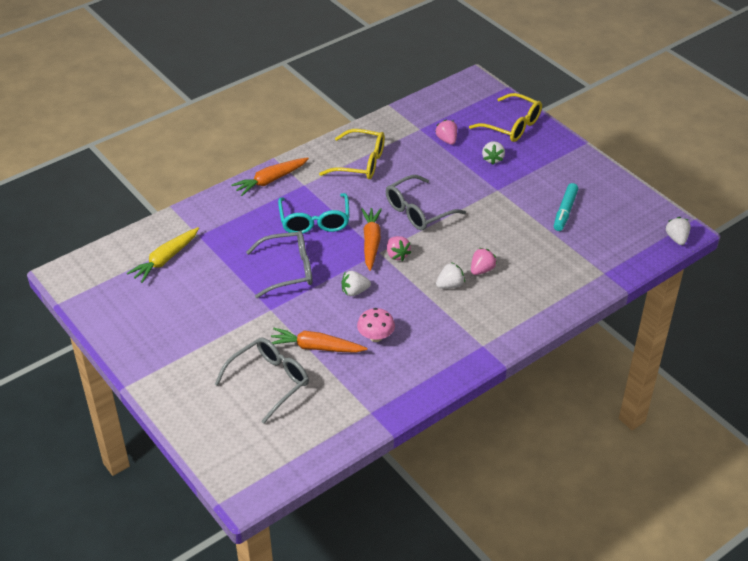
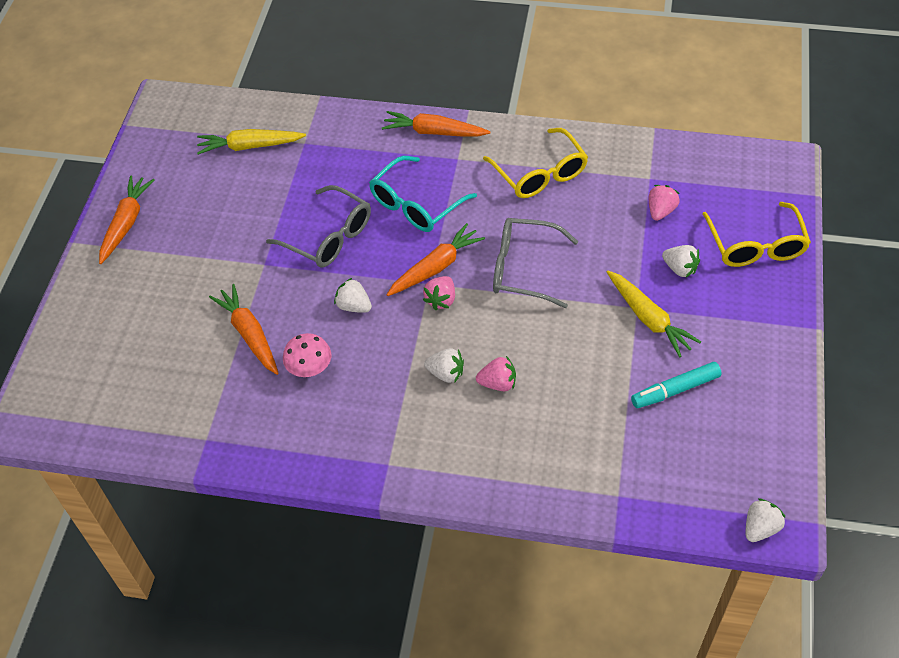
camera: 50 degrees right, 10 degrees up
grey glasses [215,338,309,424] -> none
white strawberry [482,141,505,165] -> white strawberry turned 105 degrees counterclockwise [662,245,700,277]
none -> orange carrot [99,176,155,264]
none -> yellow carrot [607,271,701,357]

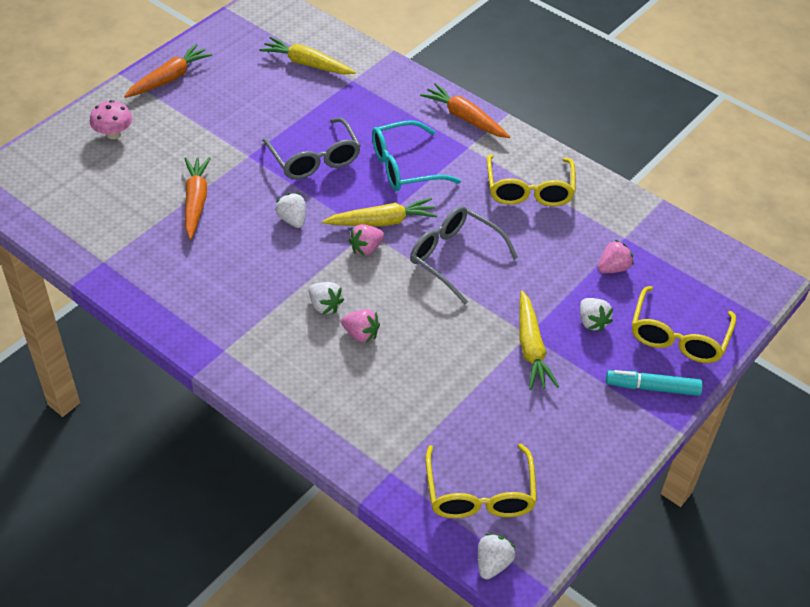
camera: 25 degrees right, 5 degrees down
pink mushroom [283,333,331,377] -> pink mushroom moved to [90,100,132,139]
orange carrot [387,223,485,296] -> yellow carrot [322,198,438,226]
turquoise marker [631,362,722,408] -> turquoise marker moved to [606,370,703,396]
white strawberry [746,498,786,542] -> white strawberry turned 45 degrees counterclockwise [478,533,515,580]
none -> yellow glasses [425,444,537,519]

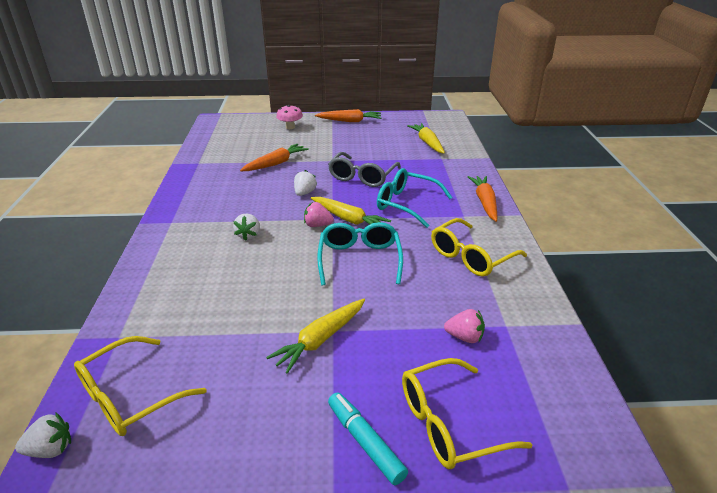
camera: 50 degrees right, 15 degrees down
pink strawberry [341,309,380,343] -> none
grey glasses [410,206,518,305] -> turquoise glasses [317,222,403,286]
white strawberry [580,298,613,332] -> none

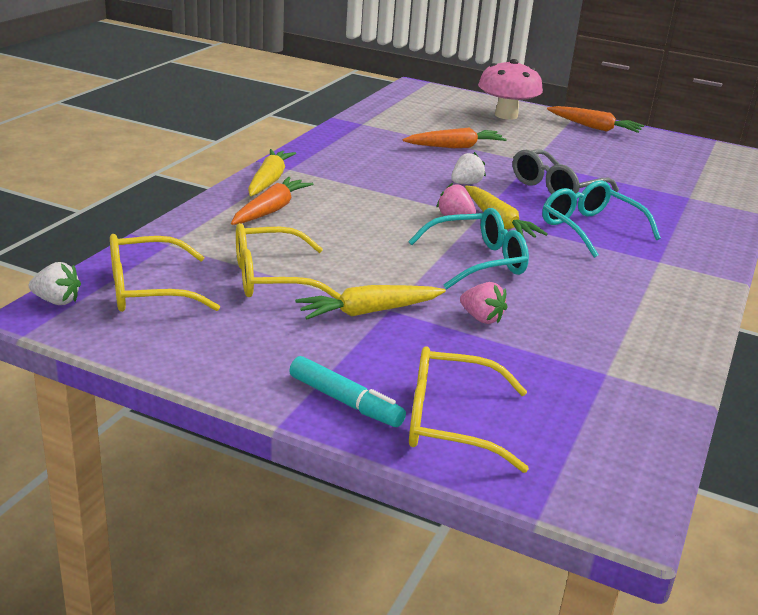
camera: 25 degrees right, 5 degrees down
white strawberry [233,214,260,241] -> none
pink mushroom [276,105,303,129] -> pink mushroom [478,59,543,120], size x1.71
turquoise glasses [317,222,403,286] -> turquoise glasses turned 45 degrees clockwise [408,208,529,289]
turquoise marker [328,392,408,485] -> turquoise marker turned 135 degrees clockwise [289,356,406,427]
yellow carrot [407,123,445,153] -> yellow carrot moved to [248,149,296,196]
yellow glasses [431,218,527,276] -> yellow glasses moved to [236,223,341,300]
pink strawberry [444,309,485,343] -> pink strawberry moved to [460,282,508,324]
orange carrot [468,176,497,222] -> orange carrot moved to [231,177,313,225]

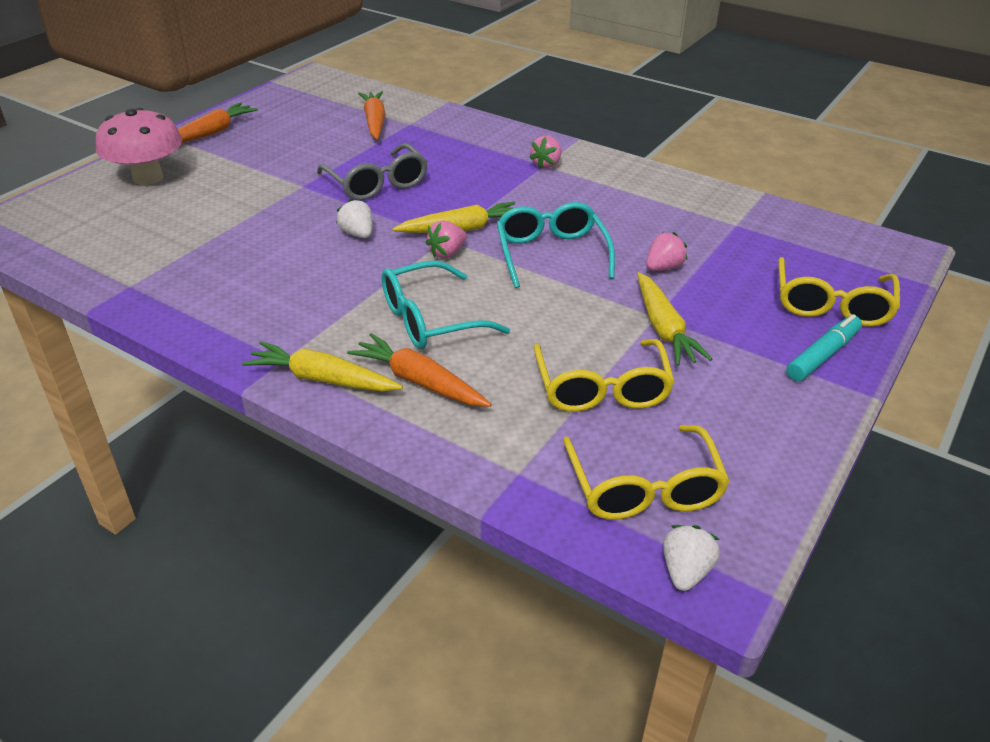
camera: 80 degrees left, 10 degrees up
orange carrot [403,127,507,148] -> orange carrot moved to [358,91,386,140]
turquoise glasses [542,180,661,258] -> turquoise glasses moved to [382,261,510,349]
none -> pink strawberry [529,136,561,169]

